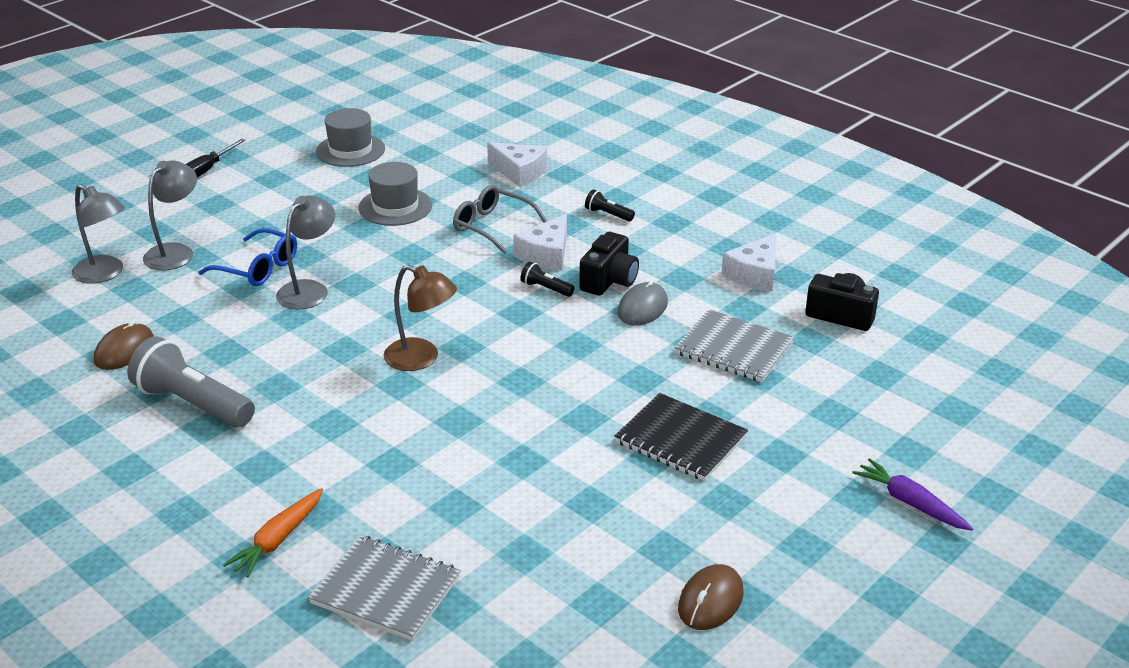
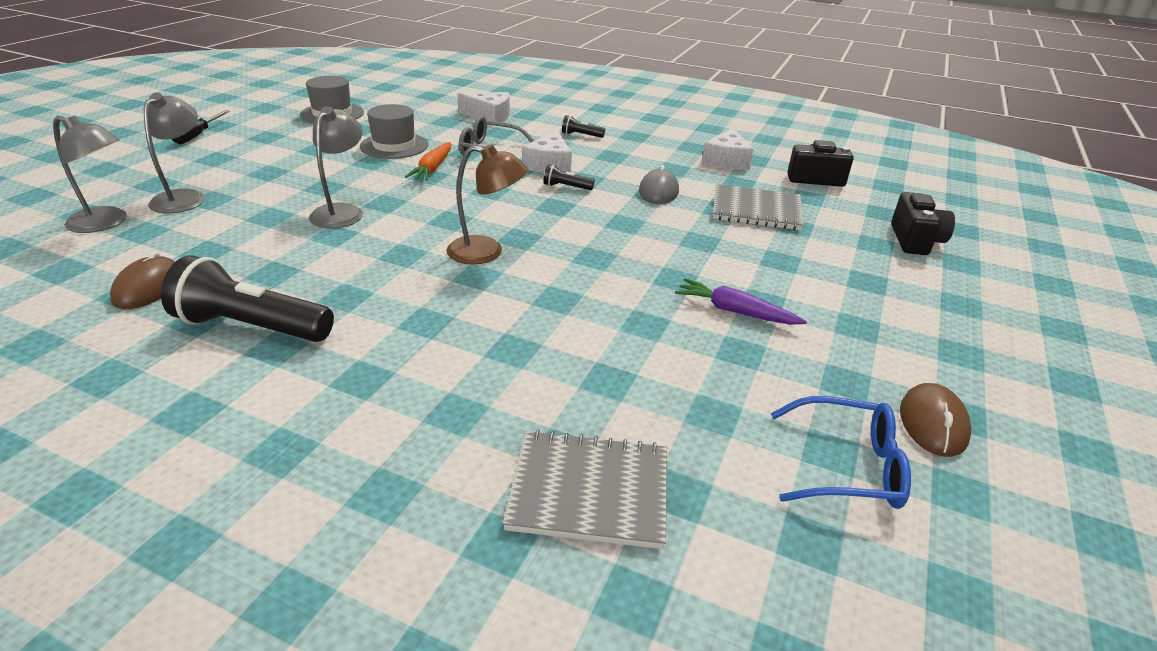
camera: 20 degrees left, 0 degrees up
grey flashlight [127,336,255,428] -> black flashlight [161,255,334,342]
blue glasses [199,228,297,286] -> blue glasses moved to [771,396,911,509]
orange carrot [223,488,323,577] -> orange carrot moved to [405,142,451,180]
black camera [579,232,639,296] -> black camera moved to [891,192,955,255]
black notebook [615,393,748,481] -> none
purple carrot [852,458,974,531] -> purple carrot moved to [675,279,807,325]

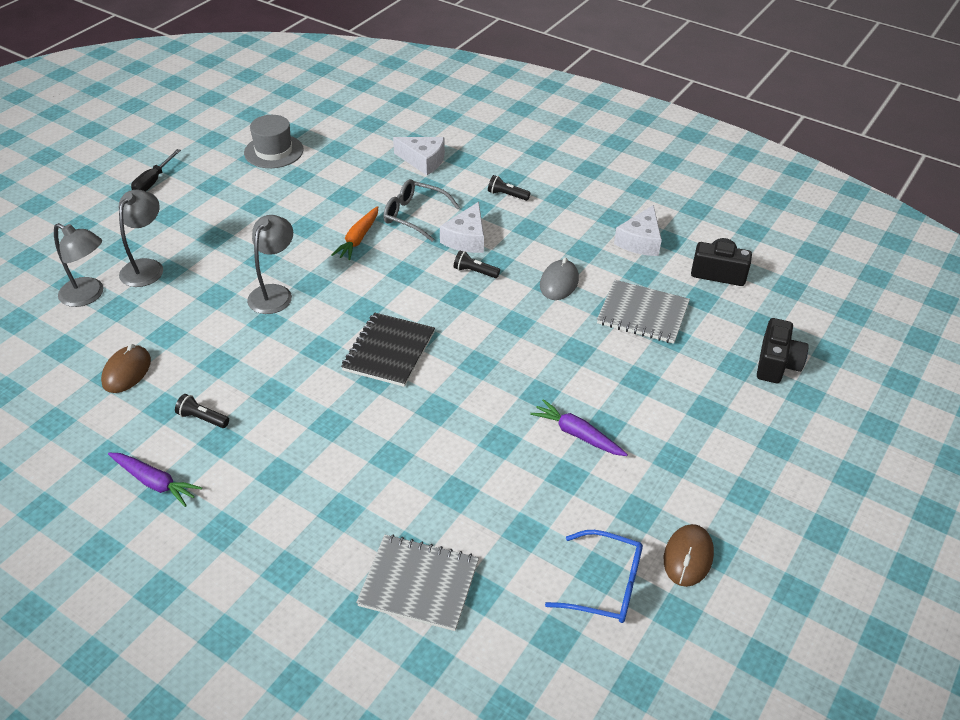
camera: 10 degrees right, 10 degrees up
black flashlight [161,255,334,342] -> black flashlight [175,394,229,428], size x0.46
grey hat [360,104,428,159] -> none
brown lamp [446,144,528,265] -> black notebook [341,313,435,387]
none -> purple carrot [108,453,202,507]

